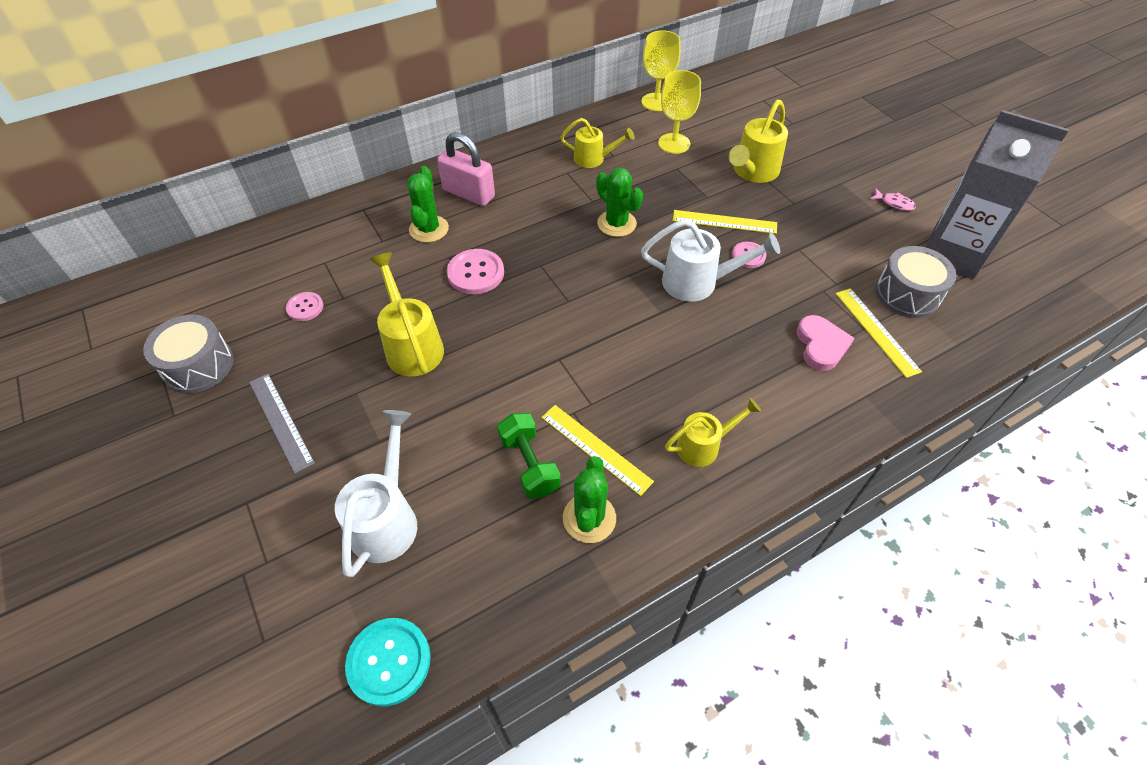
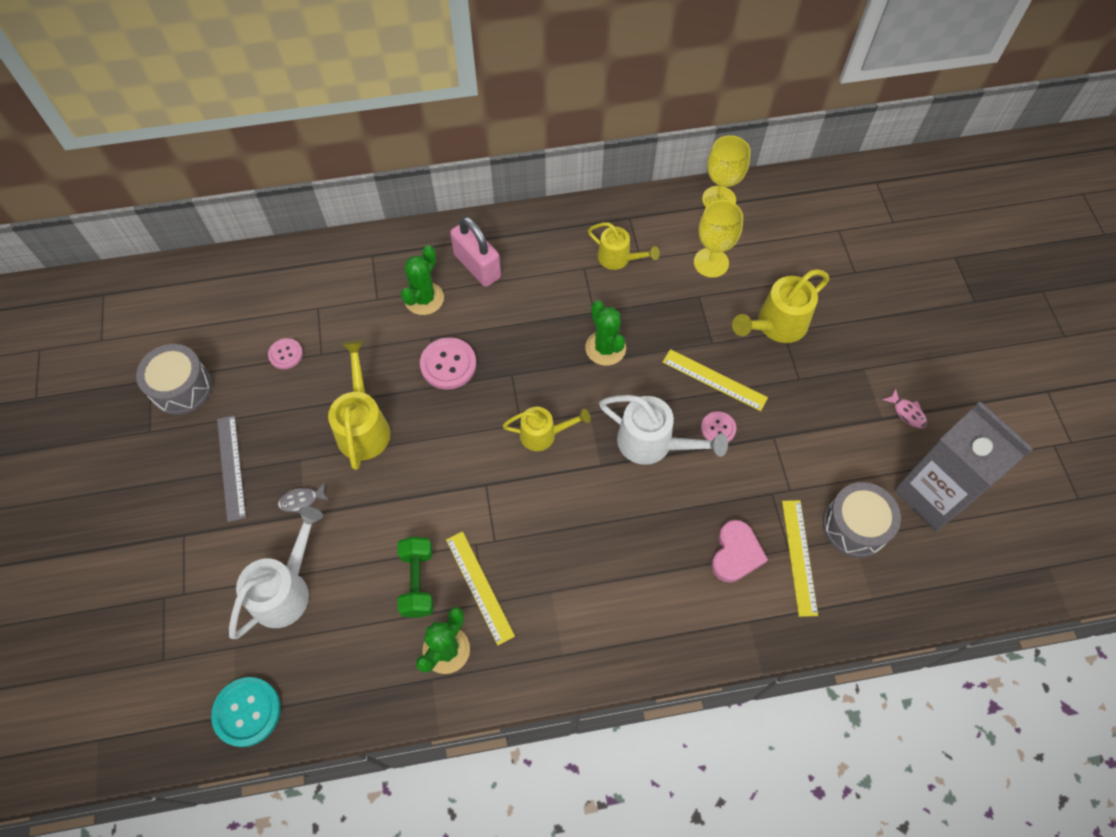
camera: 20 degrees right, 10 degrees up
yellow watering can [665,398,761,467] -> yellow watering can moved to [502,407,590,451]
none -> grey fish [278,482,329,513]

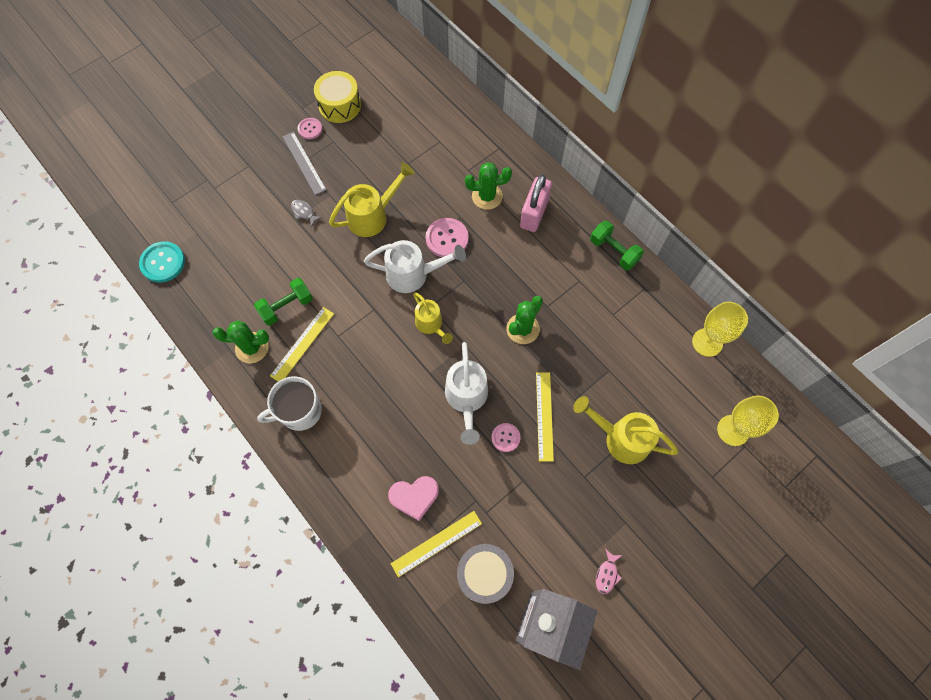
camera: 60 degrees right, 5 degrees up
grey drum [136,344,212,415] -> yellow drum [314,71,361,123]
grey ruler [217,415,246,522] -> grey ruler turned 75 degrees counterclockwise [282,132,327,195]
white watering can [229,506,323,639] -> white watering can moved to [364,240,466,293]
pink button [268,338,303,369] -> pink button moved to [298,118,322,139]
yellow watering can [588,222,660,270] -> none
yellow goblet [694,200,743,278] -> yellow goblet moved to [717,395,779,446]
none -> white mug [257,376,322,431]
none -> green dumbbell [590,221,644,270]

